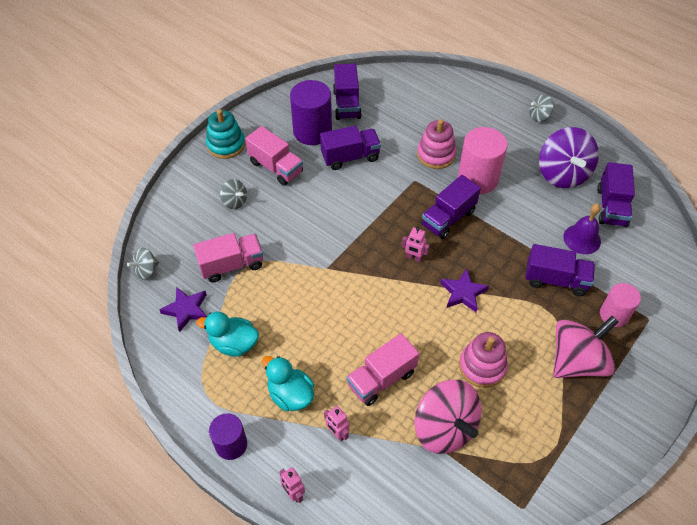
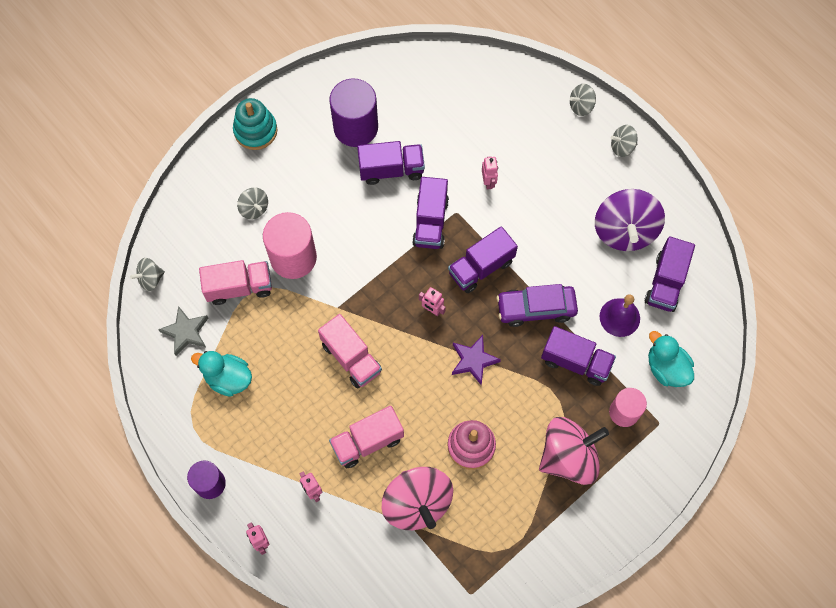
camera: 10 degrees right, 15 degrees up
purple star [159,287,207,332] -> grey star [158,306,208,356]
pink truck [245,126,303,186] -> pink truck moved to [318,314,382,389]
turquoise duck [262,356,314,411] -> turquoise duck moved to [648,331,694,387]
purple truck [333,63,362,120] -> purple truck moved to [412,177,449,249]
pink stacking toy [417,119,456,169] -> pink robot [482,156,498,190]
pink cylinder [458,127,508,194] -> pink cylinder moved to [263,212,317,279]
none -> purple car [497,284,578,327]
none -> grey spinning top [570,84,596,116]

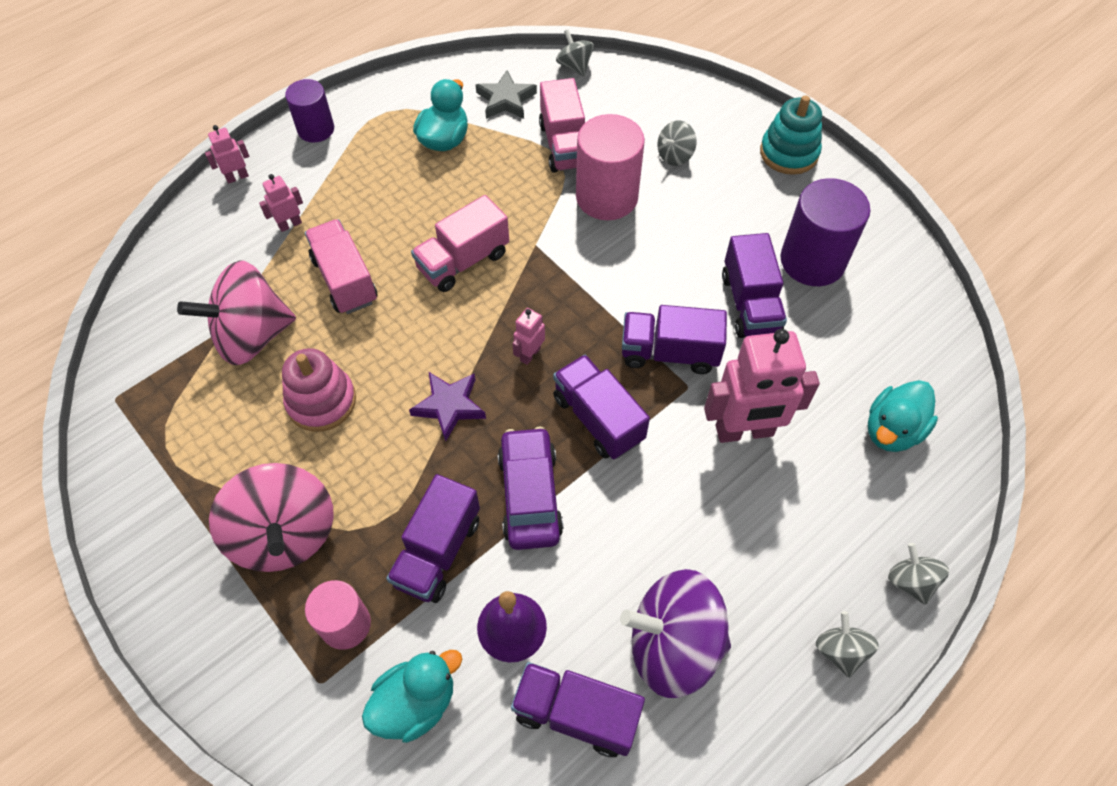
camera: 90 degrees right, 10 degrees down
pink robot [482,156,498,190] -> pink robot [704,329,820,443], size x2.19
none -> turquoise duck [868,380,938,452]

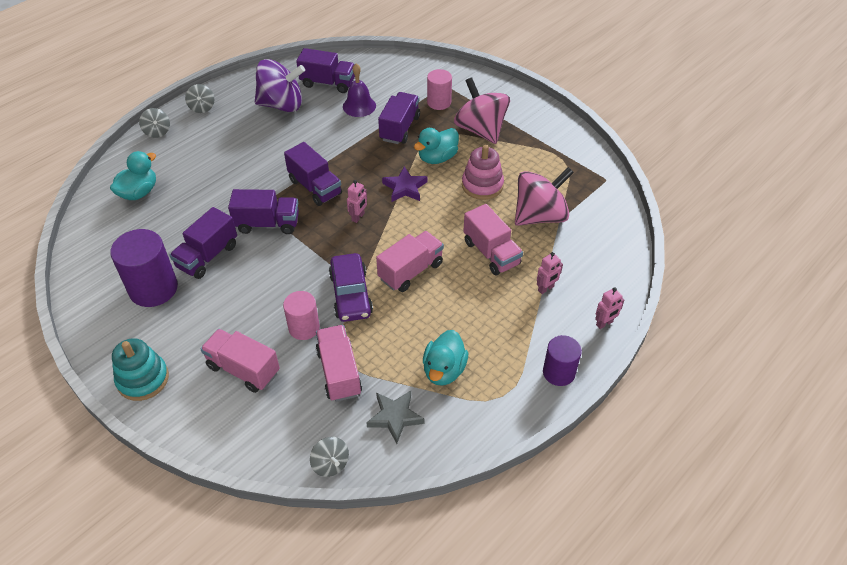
camera: 175 degrees right, 10 degrees down
turquoise duck [362,650,463,743] -> turquoise duck moved to [414,128,459,164]
purple car [498,427,563,550] -> purple car moved to [329,253,373,322]
pink cylinder [576,114,645,220] -> pink cylinder [283,291,320,340], size x0.62
grey spinning top [657,120,697,166] -> pink truck [200,329,280,393]
pink robot [704,329,820,443] -> none
purple truck [722,233,787,338] -> purple truck turned 135 degrees counterclockwise [169,207,237,279]

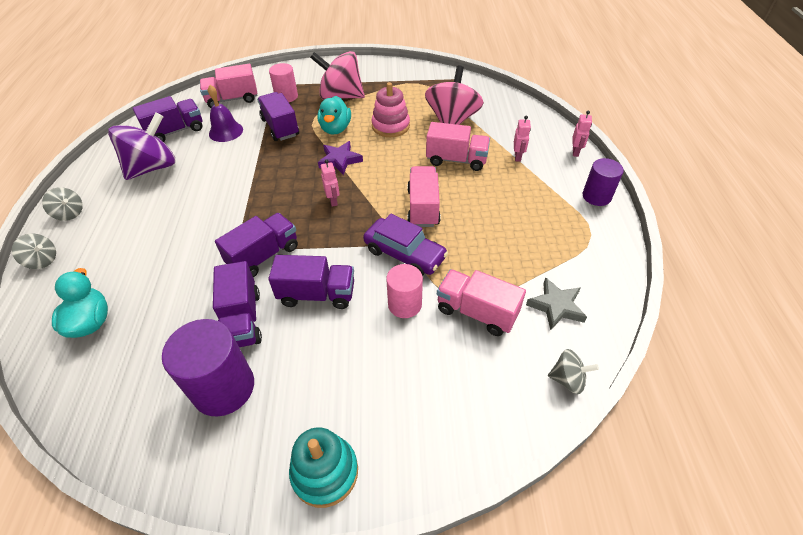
camera: 45 degrees left, 0 degrees up
pink truck [200,329,280,393] -> pink truck moved to [200,64,258,108]
purple truck [284,142,342,206] -> purple truck moved to [268,255,354,309]
turquoise duck [423,330,468,386] -> none

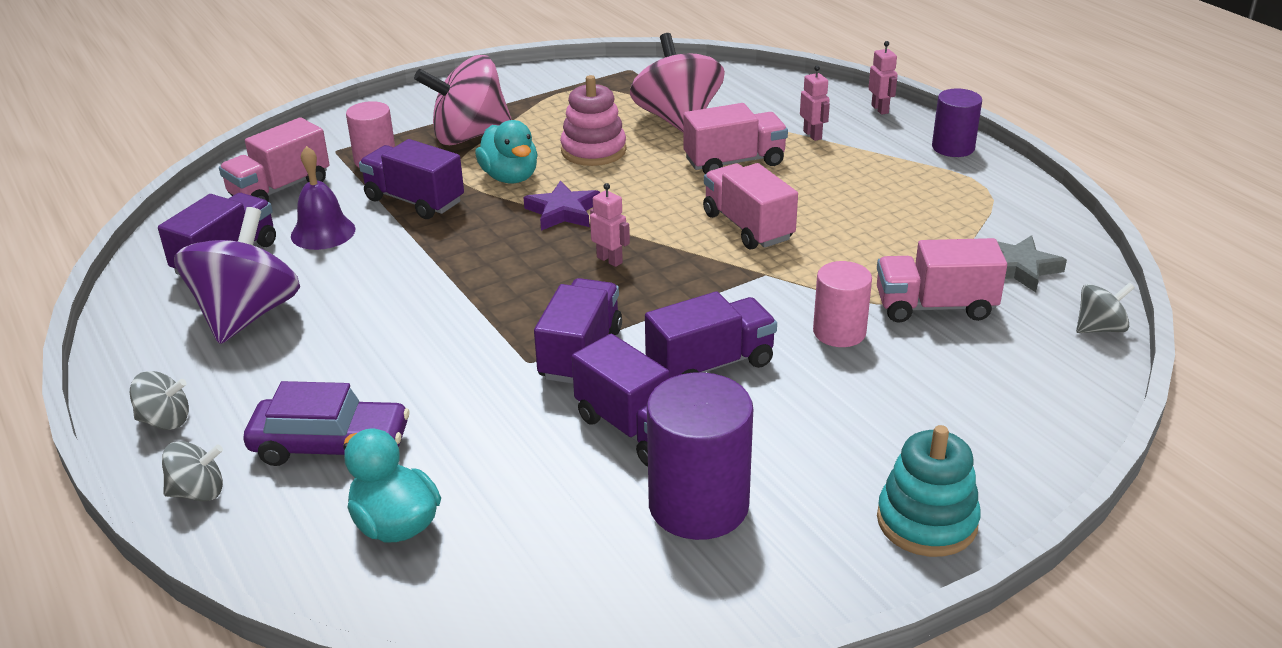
camera: 30 degrees left, 15 degrees down
purple car [363,214,448,276] -> purple car moved to [243,381,409,466]

